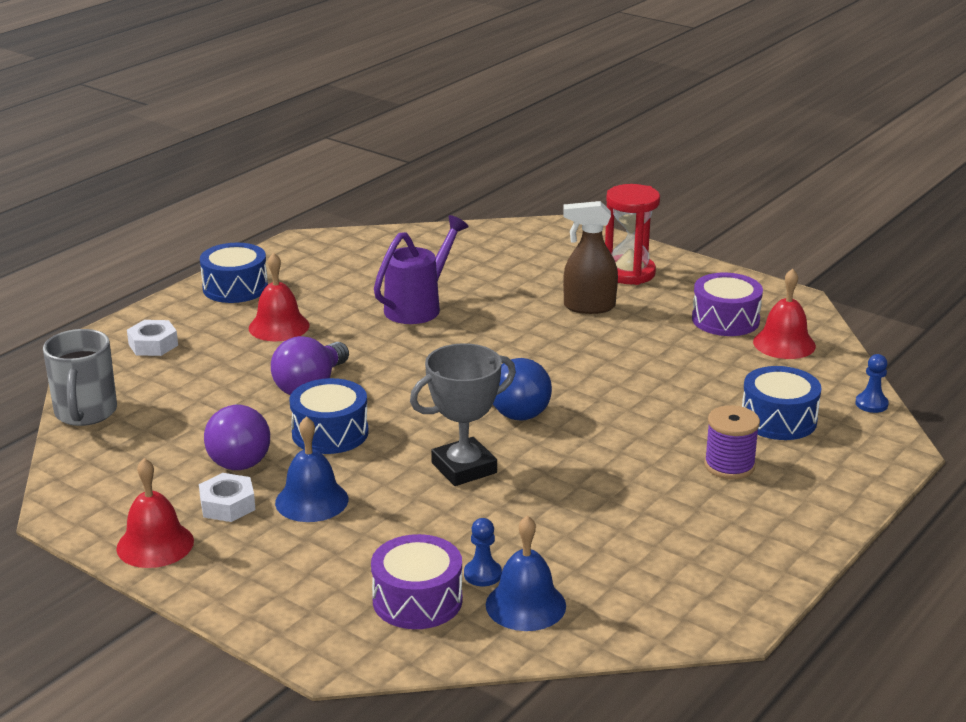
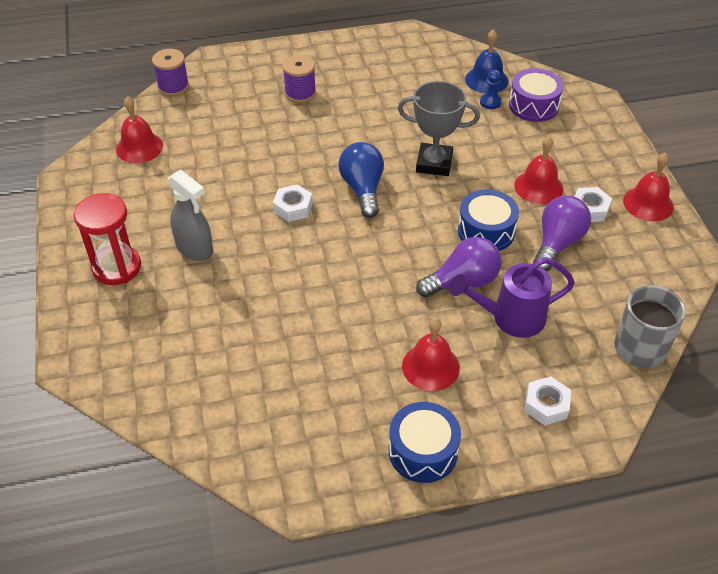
camera: 140 degrees left, 20 degrees up
blue bell [275,416,348,522] -> red bell [514,136,563,204]
purple watering can [374,215,468,324] -> purple watering can moved to [450,257,575,338]
brown spray bottle [563,201,618,314] -> grey spray bottle [167,169,213,261]
purple drum [692,273,763,336] -> none
blue drum [742,366,822,440] -> none
blue pawn [855,354,889,413] -> purple spool [152,49,189,96]
none -> white nut [273,184,313,222]

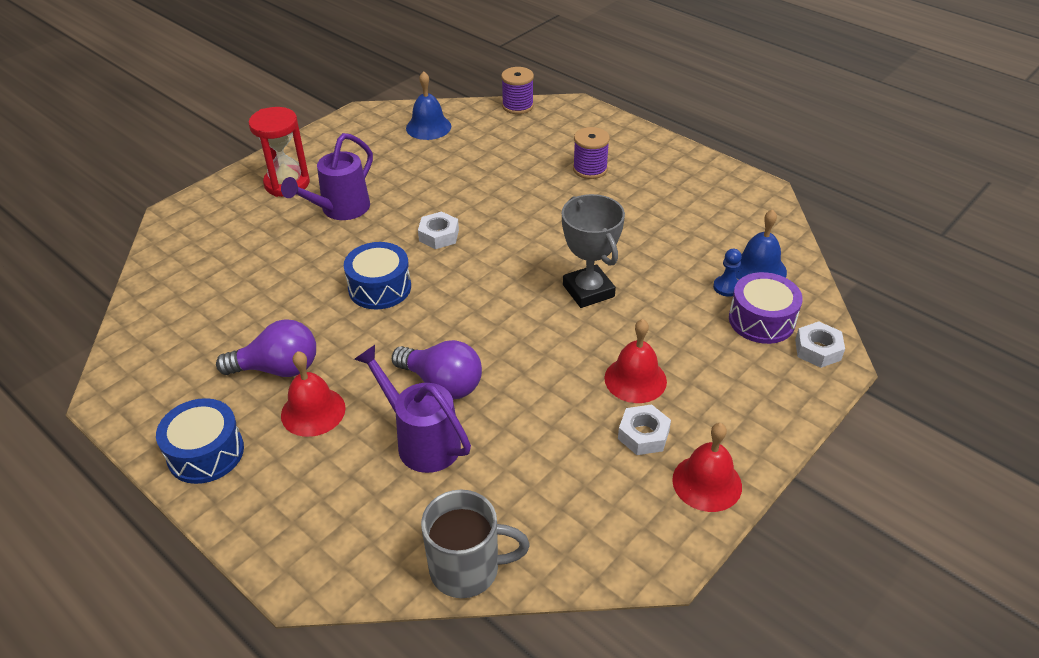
camera: 55 degrees right, 5 degrees down
red bell [116,96,163,163] -> blue bell [406,71,451,140]
grey spray bottle [167,169,213,261] -> purple watering can [281,133,373,220]
blue light bulb [338,142,384,218] -> none
blue drum [458,189,519,251] -> blue drum moved to [344,242,411,310]
white nut [525,377,571,425] -> white nut moved to [795,321,845,368]
purple light bulb [533,196,591,272] -> purple light bulb moved to [216,319,316,377]

